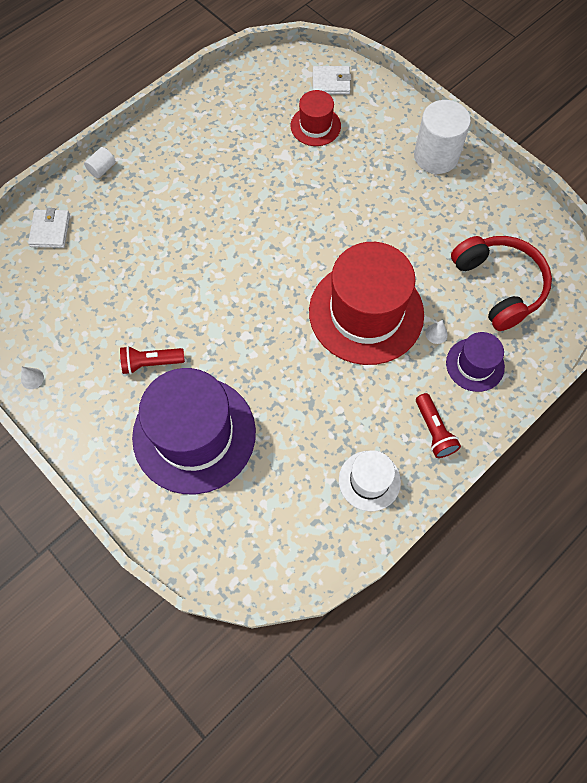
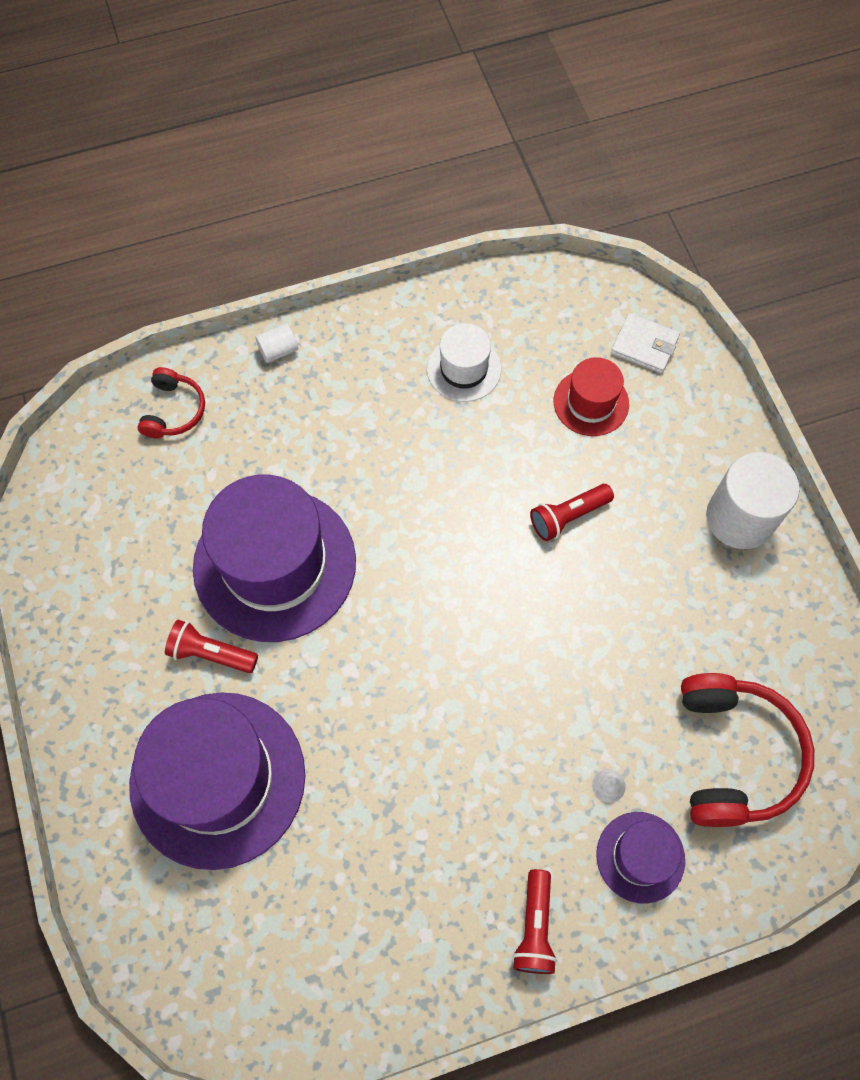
camera: 25 degrees right, 0 degrees up
white cone [21,367,44,389] -> none
white wallet [28,208,70,248] -> red headphones [138,367,205,439]
red hat [309,242,424,365] -> none
white hat [339,450,401,511] -> white hat moved to [427,323,501,402]
none -> purple hat [193,475,356,642]
none -> red flashlight [530,484,614,541]

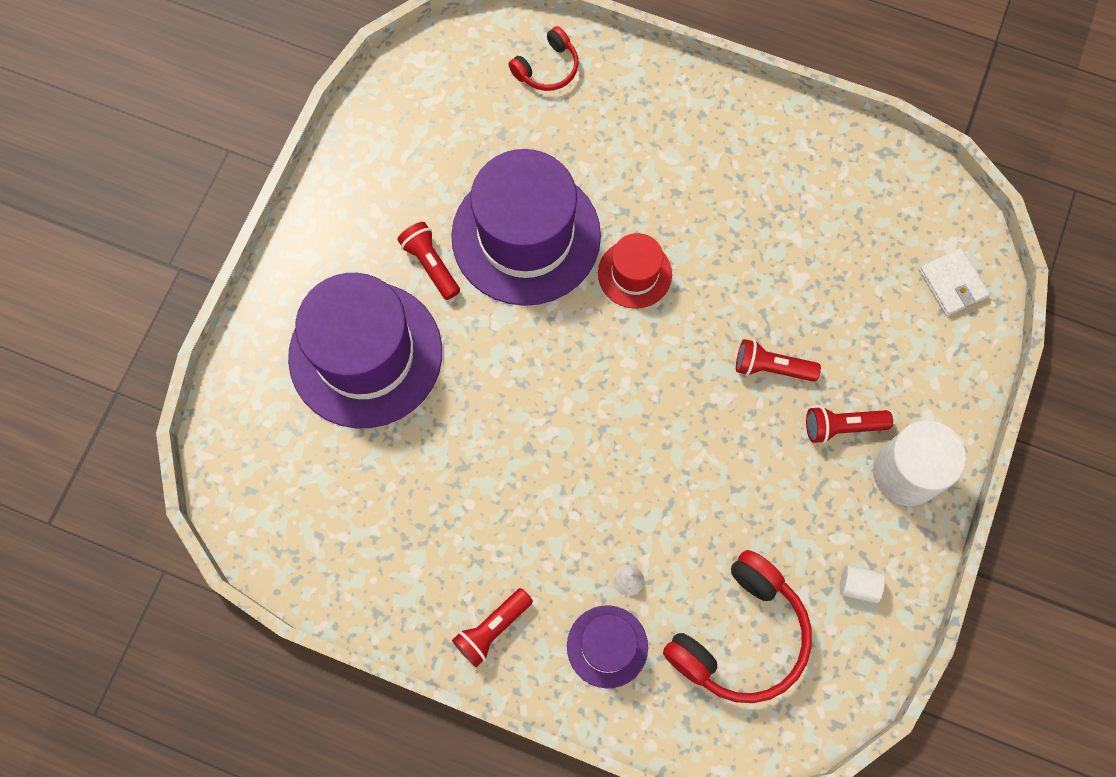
camera: 40 degrees right, 5 degrees up
white cylinder [255,323,298,363] -> white cylinder moved to [840,565,885,603]
white hat [427,323,501,402] -> none
red hat [554,357,629,436] -> red hat moved to [598,233,672,309]
none -> red flashlight [806,406,893,444]

